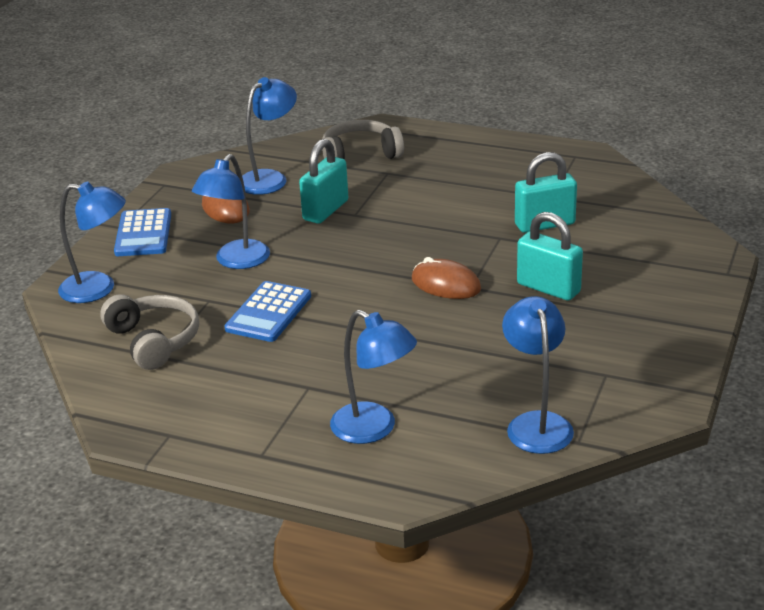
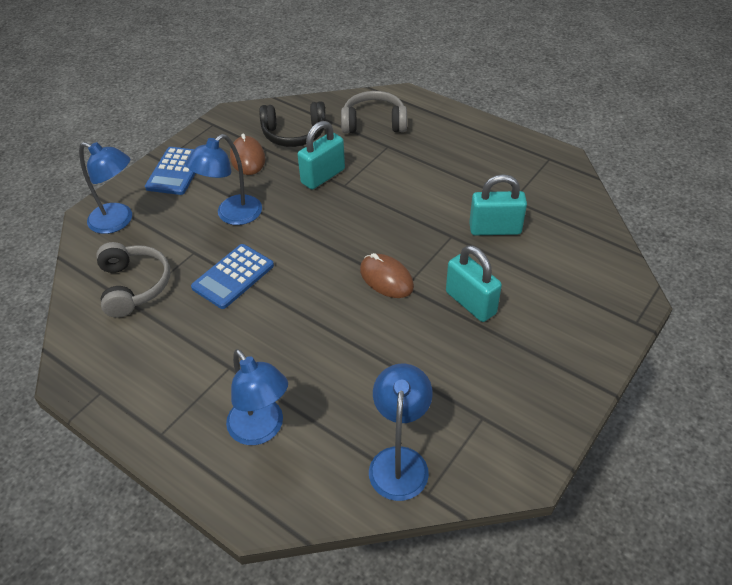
camera: 15 degrees right, 15 degrees up
blue lamp [242,77,297,195] -> black headphones [259,101,326,147]

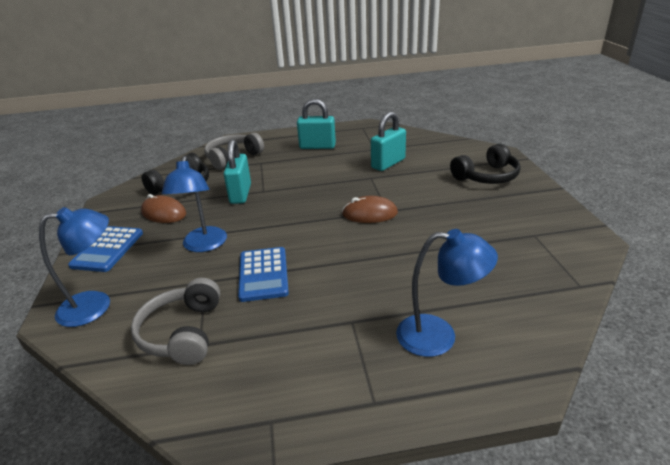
camera: 45 degrees left, 15 degrees down
grey headphones [96,242,170,318] -> grey headphones turned 120 degrees counterclockwise [131,278,220,365]
blue calculator [145,147,196,195] -> blue calculator turned 45 degrees clockwise [68,226,143,272]
blue lamp [369,364,433,501] -> none
turquoise padlock [446,245,502,322] -> turquoise padlock moved to [297,99,336,149]
none -> black headphones [450,144,521,184]

